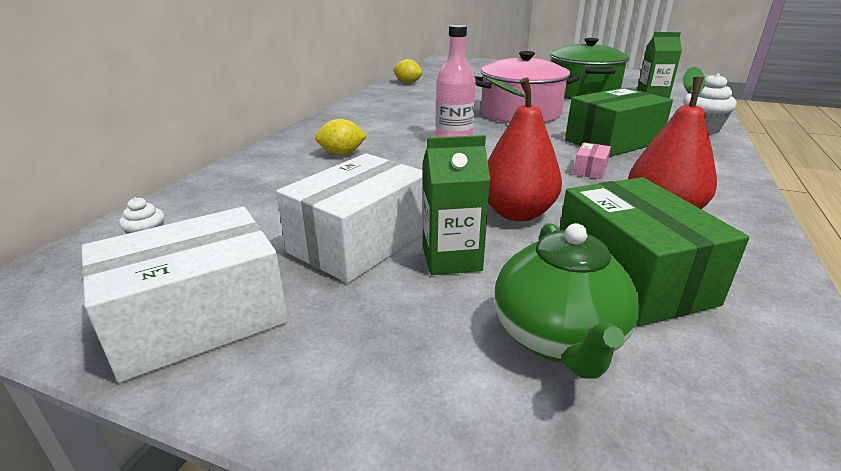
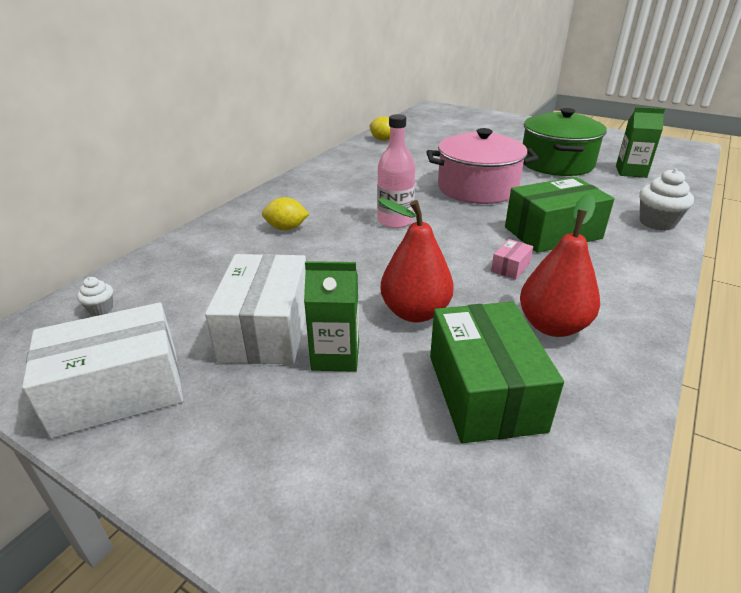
camera: 10 degrees right, 5 degrees up
white box [276,154,423,283] -> white box turned 45 degrees counterclockwise [205,254,306,364]
green teapot [494,223,639,379] -> none

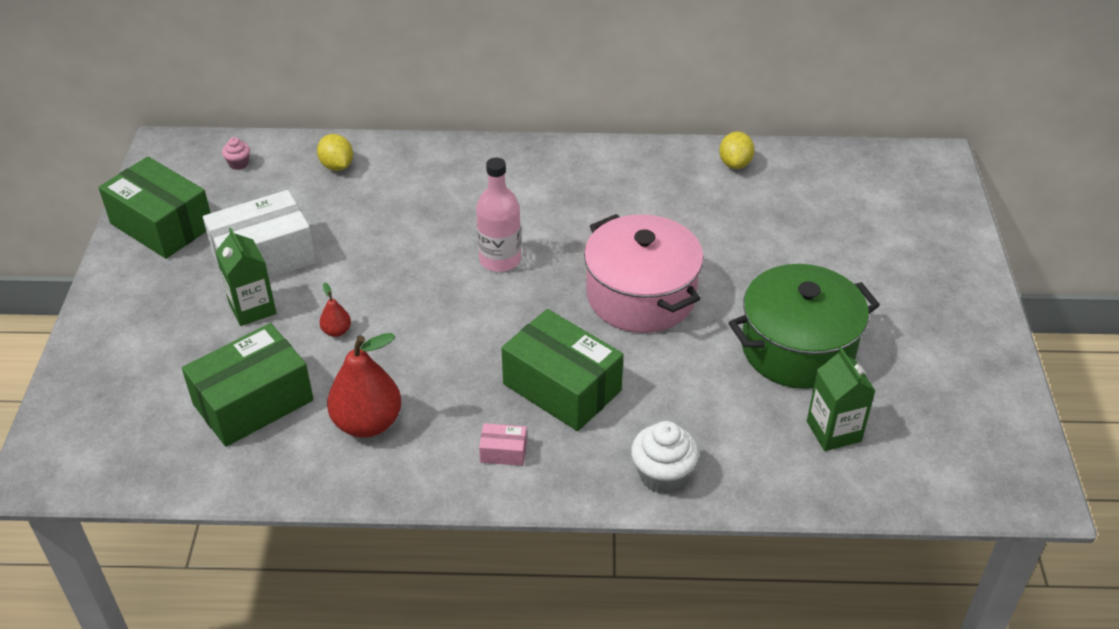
camera: 60 degrees right, 10 degrees up
white box [22,303,183,438] -> green box [99,157,211,259]
white cupcake [77,277,113,316] -> pink cupcake [222,137,250,170]
yellow lemon [262,197,309,230] -> yellow lemon moved to [317,134,353,171]
red pear [378,198,454,322] -> red pear [319,283,351,337], size x0.46
pink box [491,239,533,280] -> pink box moved to [479,423,527,466]

